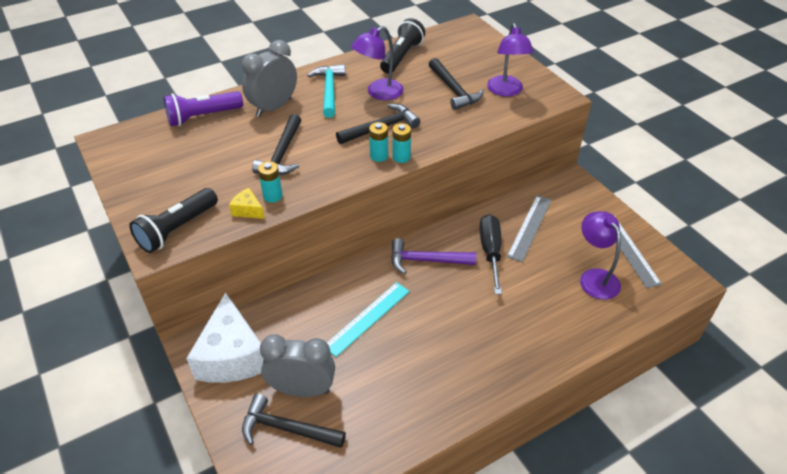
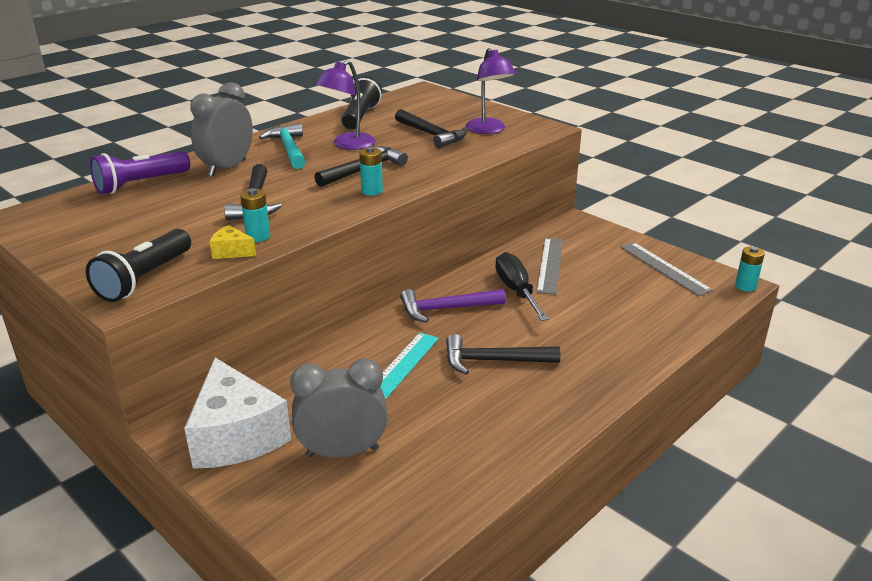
camera: 15 degrees left, 15 degrees down
black hammer [242,394,346,448] -> black hammer moved to [446,334,561,375]
turquoise battery [392,123,411,163] -> turquoise battery moved to [735,247,765,292]
purple lamp [580,211,621,300] -> none

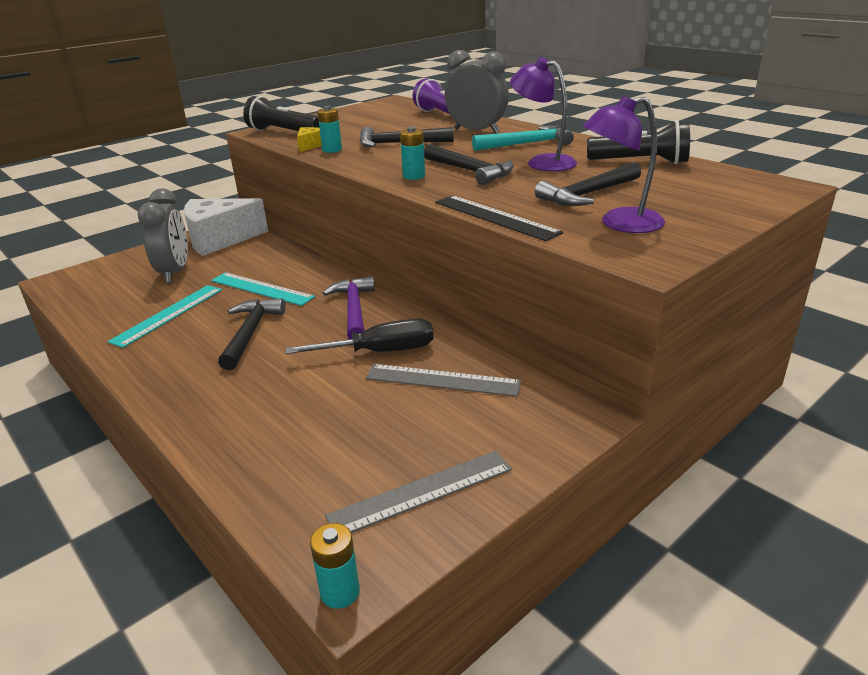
camera: 95 degrees right, 0 degrees up
none -> turquoise ruler [107,285,222,348]
none -> black ruler [435,195,563,241]

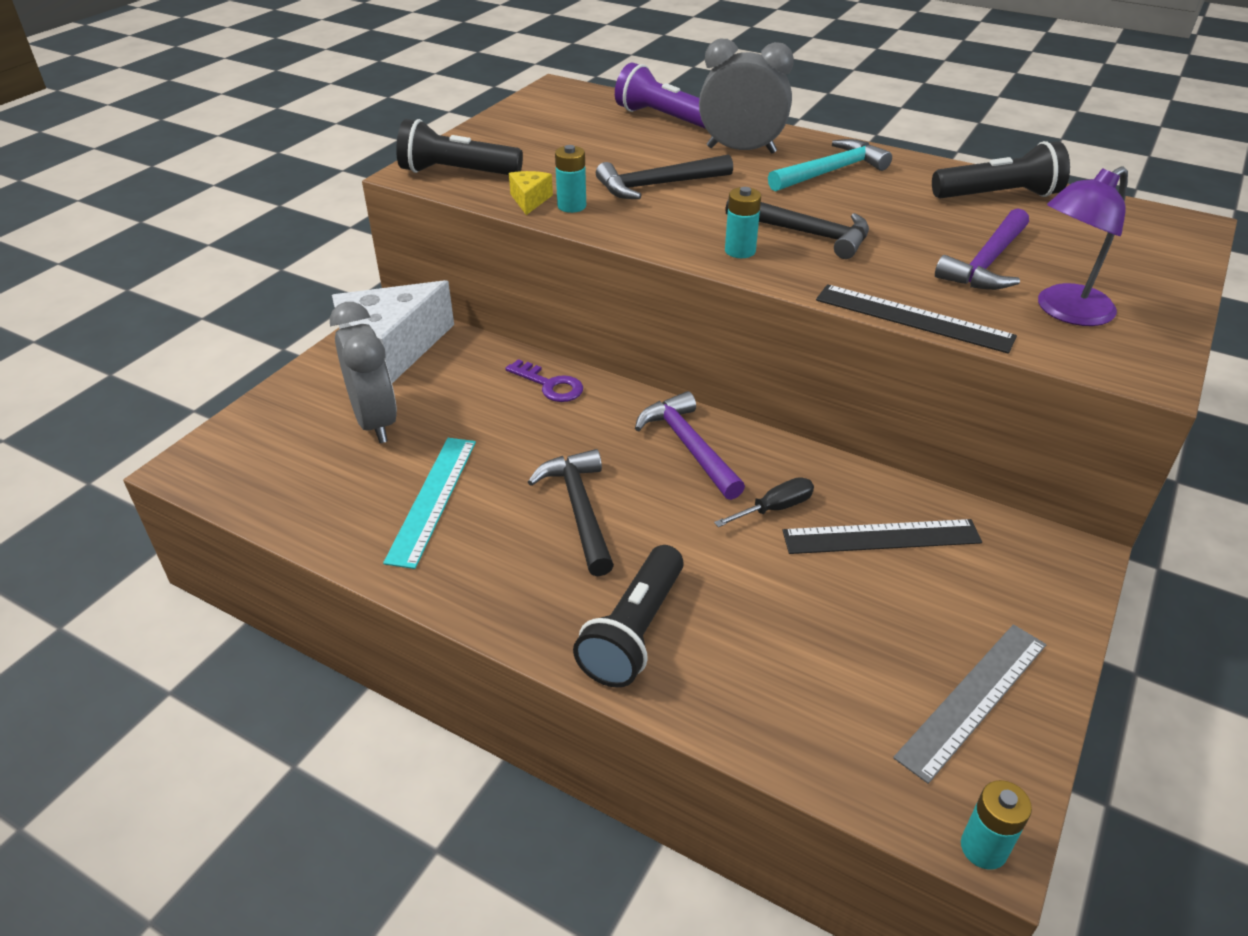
camera: 20 degrees left, 10 degrees up
turquoise ruler [211,272,315,306] -> none
black screwdriver [286,318,433,354] -> black screwdriver [714,477,814,527], size x0.60
grey ruler [366,364,521,397] -> black ruler [782,519,982,554]
purple lamp [510,57,577,171] -> none
black hammer [535,162,641,206] -> purple hammer [935,208,1029,290]
none -> purple key [505,359,583,402]
none -> black flashlight [573,545,684,688]

